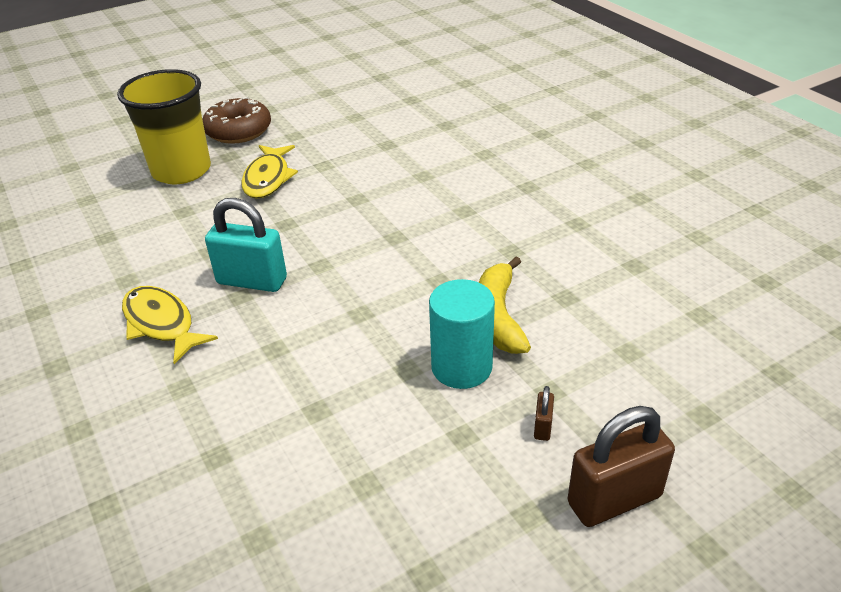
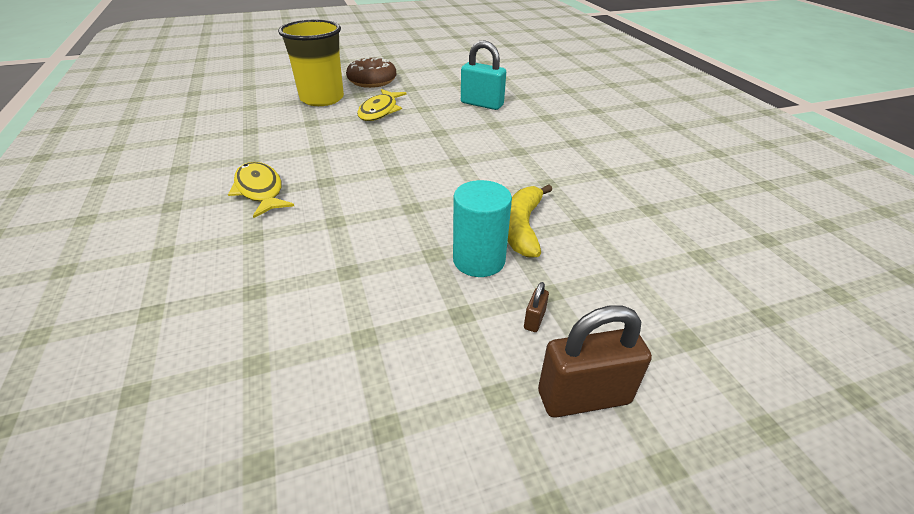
camera: 10 degrees right, 0 degrees up
turquoise padlock [205,198,287,292] -> turquoise padlock moved to [461,40,506,110]

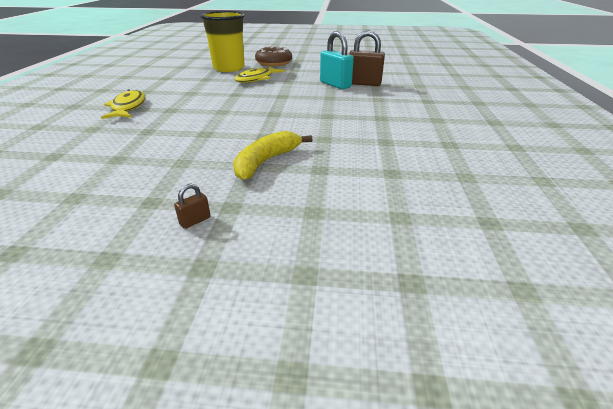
camera: 25 degrees right, 5 degrees down
turquoise cylinder [453,180,512,277] -> none
brown padlock [538,305,652,418] -> brown padlock moved to [349,30,385,86]

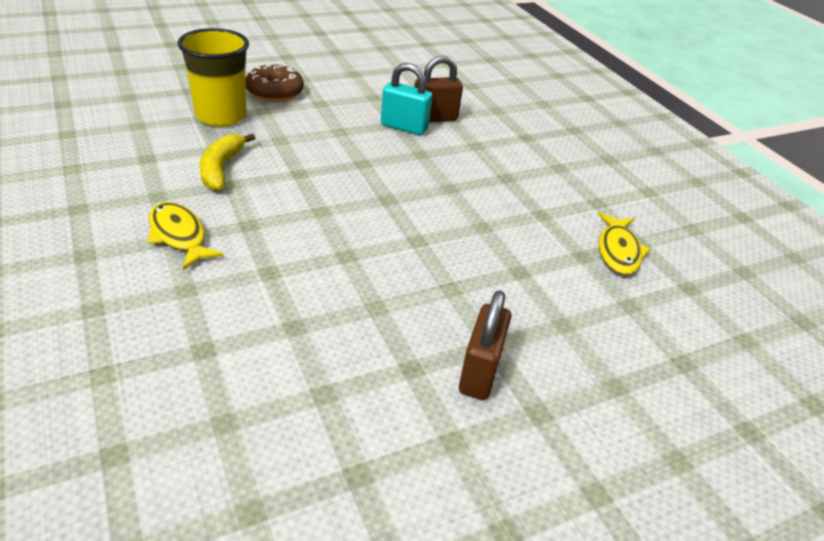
camera: 35 degrees left, 5 degrees up
brown padlock [174,184,211,229] -> brown padlock [459,290,511,400], size x2.29
yellow banana [233,131,313,180] -> yellow banana moved to [199,133,255,191]
yellow fish [234,67,285,83] -> yellow fish moved to [598,212,650,275]

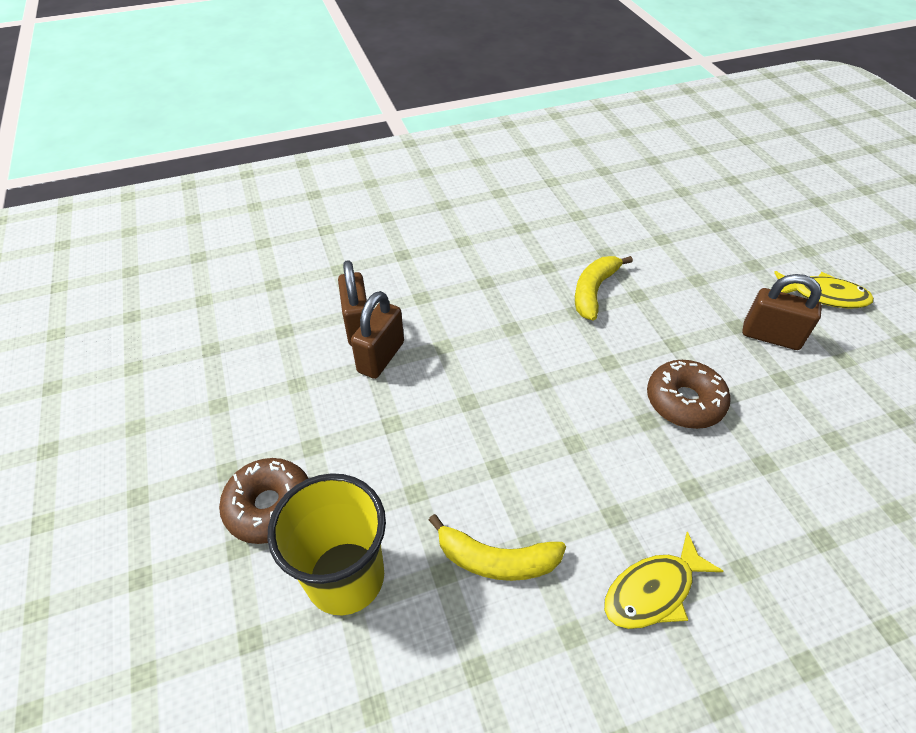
camera: 80 degrees left, 10 degrees up
turquoise padlock [381,63,432,135] -> brown padlock [351,291,404,379]
yellow fish [598,212,650,275] -> yellow fish moved to [774,271,874,308]
none -> yellow banana [575,256,633,321]
none -> brown donut [647,360,731,429]

